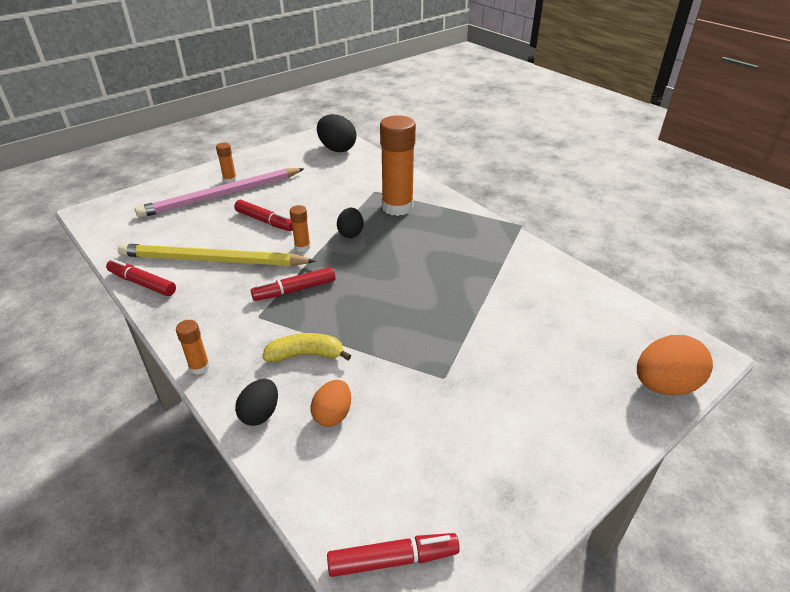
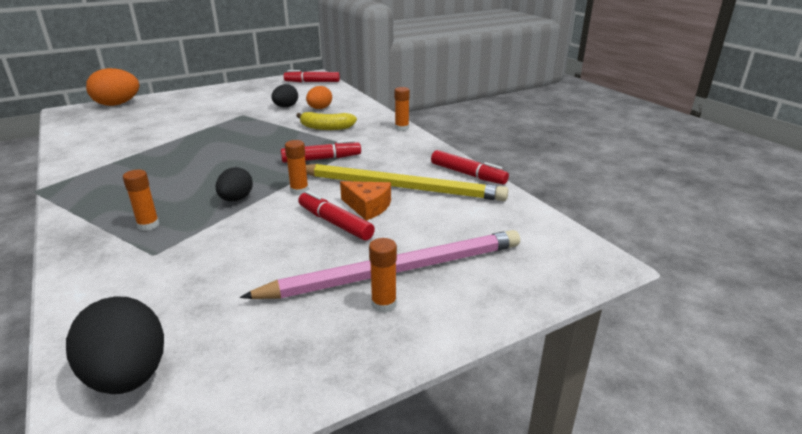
camera: 170 degrees left, 10 degrees down
black egg [235,379,278,426] -> black egg moved to [272,84,298,107]
orange glue stick [380,115,416,216] -> orange glue stick [123,170,159,231], size x0.45
none -> orange cheese [340,181,391,221]

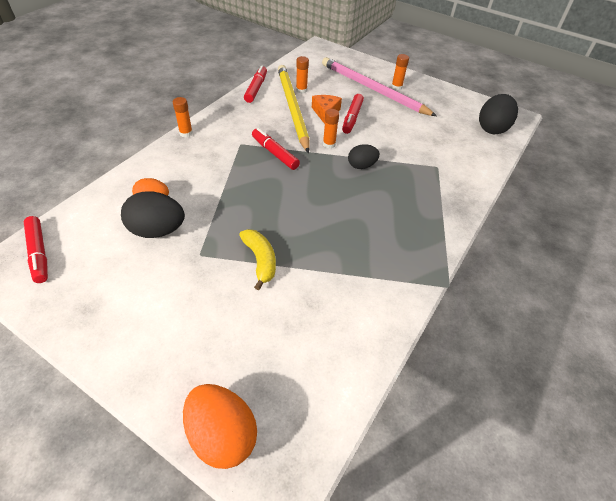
camera: 120 degrees left, 20 degrees up
orange glue stick [123,170,159,231] -> orange glue stick moved to [296,56,309,93]
black egg [272,84,298,107] -> black egg [121,192,185,238], size x1.62
yellow banana [296,112,357,130] -> yellow banana moved to [239,229,276,290]

